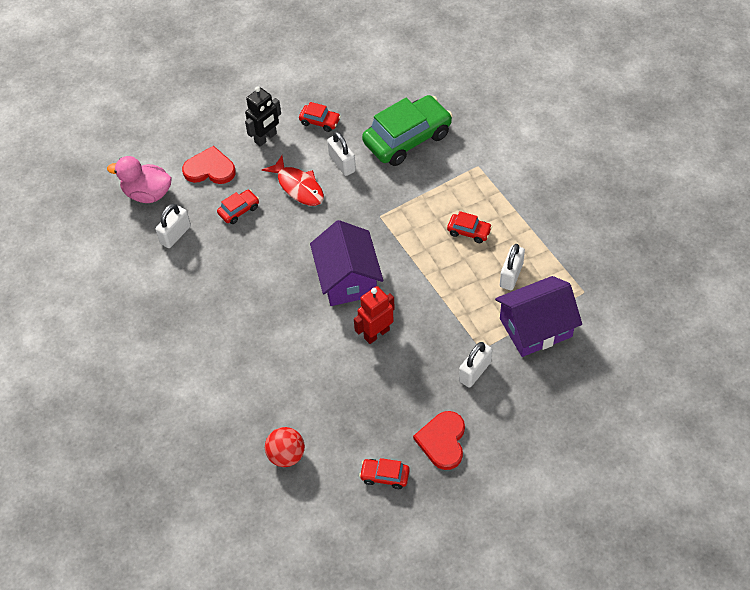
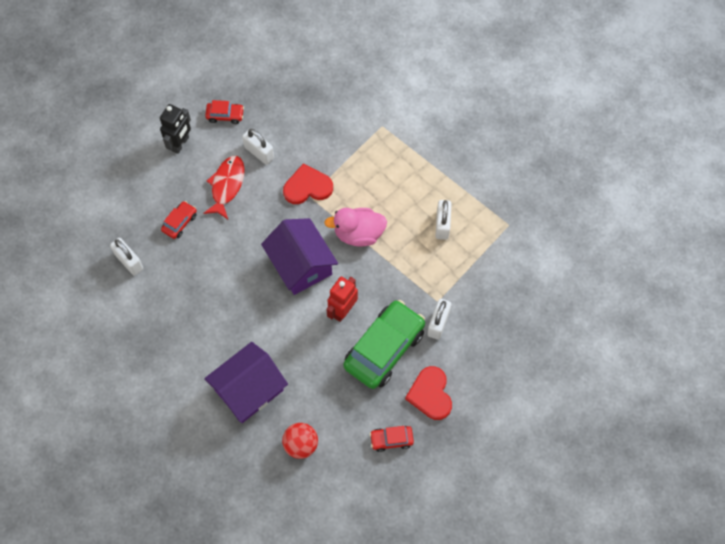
camera: 20 degrees left, 10 degrees up
pink duck [107,156,172,203] -> pink duck moved to [324,208,387,246]
white padlock [155,204,191,248] -> white padlock turned 60 degrees counterclockwise [110,238,143,276]
red heart [182,146,236,184] -> red heart moved to [283,164,333,204]
red fish [262,155,324,206] -> red fish turned 105 degrees counterclockwise [203,156,245,219]
green car [362,95,453,166] -> green car moved to [343,300,425,389]
red car [447,211,492,243] -> none
purple house [495,276,582,357] -> purple house moved to [204,342,288,423]

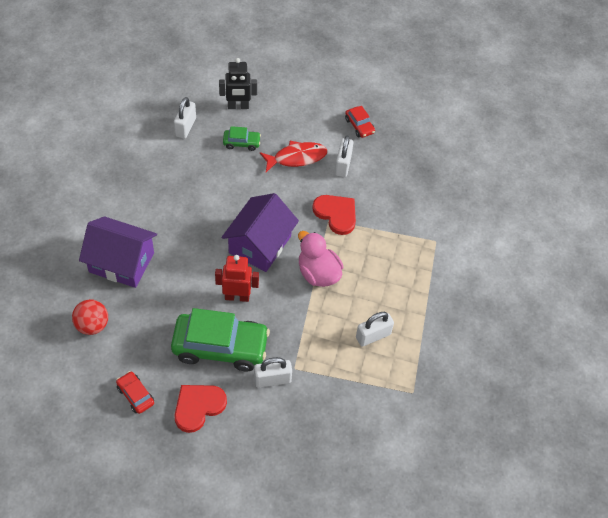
camera: 55 degrees right, 10 degrees down
black robot [160,104,191,154] -> black robot moved to [219,58,257,109]
red car [161,201,197,239] -> green car [223,126,261,151]

